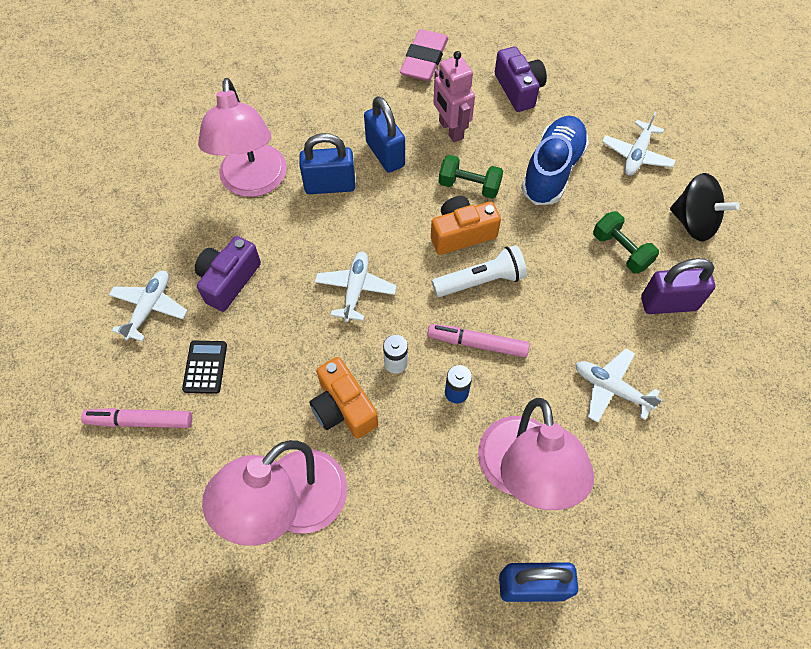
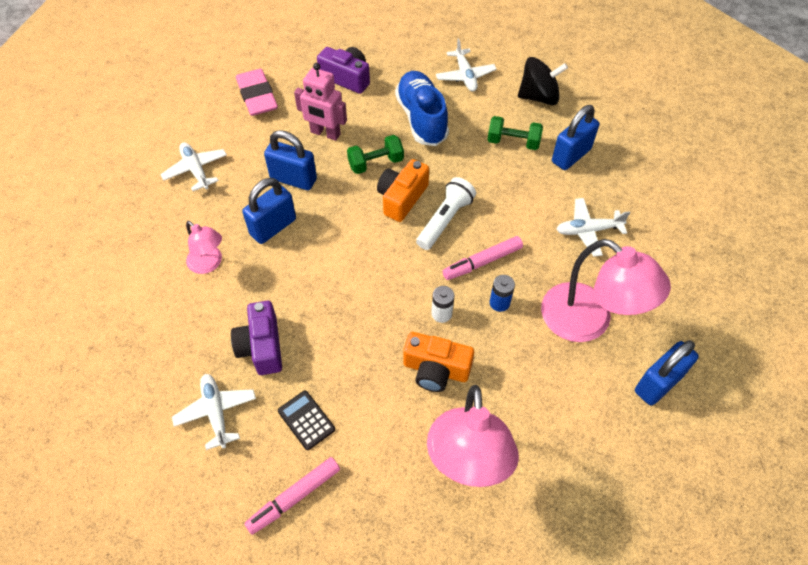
camera: 40 degrees left, 5 degrees down
pink lamp [198,78,287,197] -> pink lamp [186,221,222,274], size x0.54
white plane [315,252,397,322] -> white plane moved to [160,142,227,191]
purple padlock [641,258,715,314] -> blue padlock [552,105,599,170]

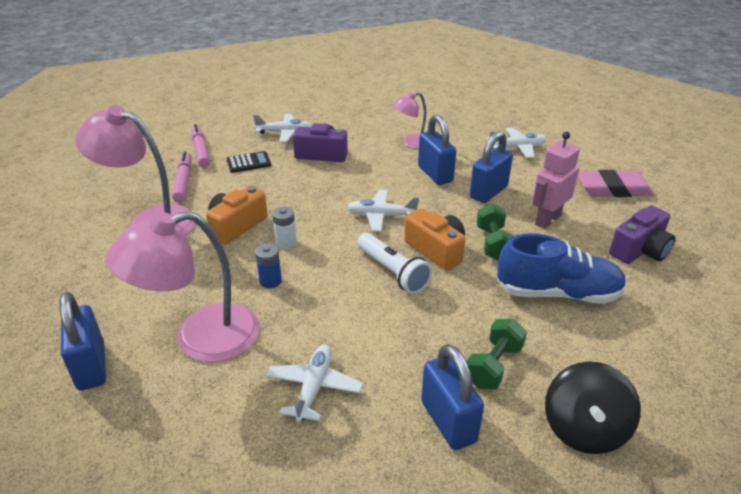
camera: 110 degrees right, 20 degrees down
white plane [436,39,497,92] -> white plane moved to [348,190,419,232]
pink marker [442,236,523,280] -> pink marker moved to [172,152,192,202]

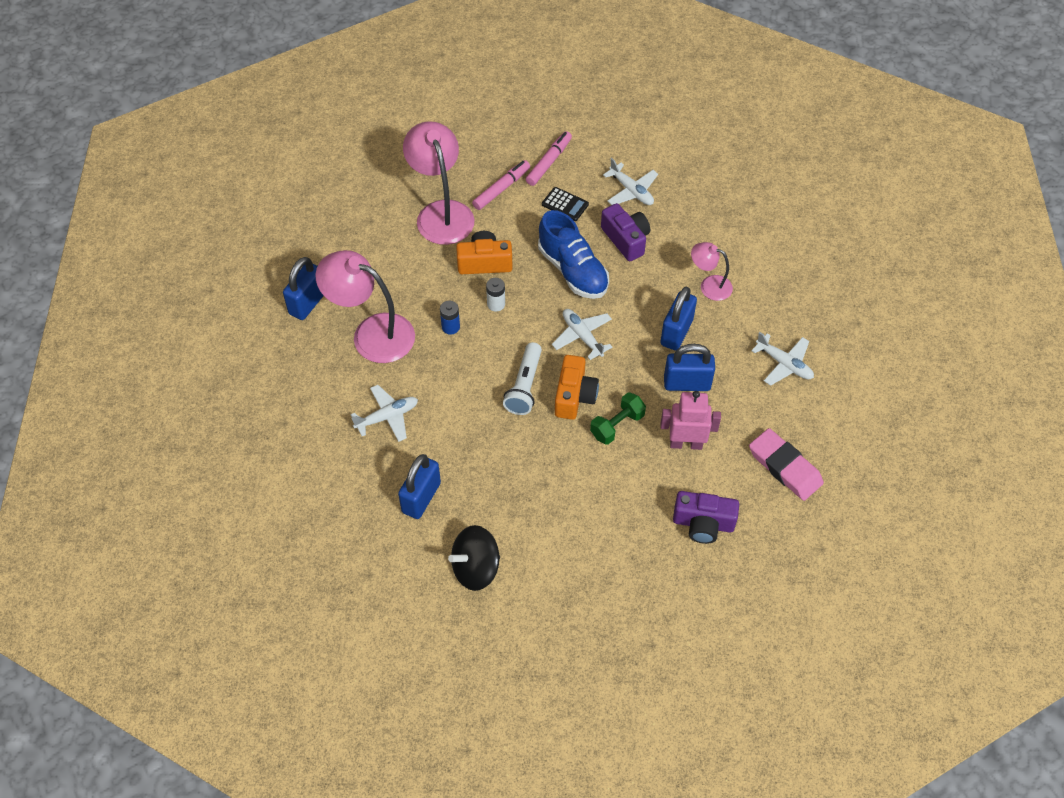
camera: 50 degrees right, 20 degrees up
green dumbbell [467,319,527,389] -> none
blue shoe [497,233,627,304] -> blue shoe moved to [538,210,609,299]

